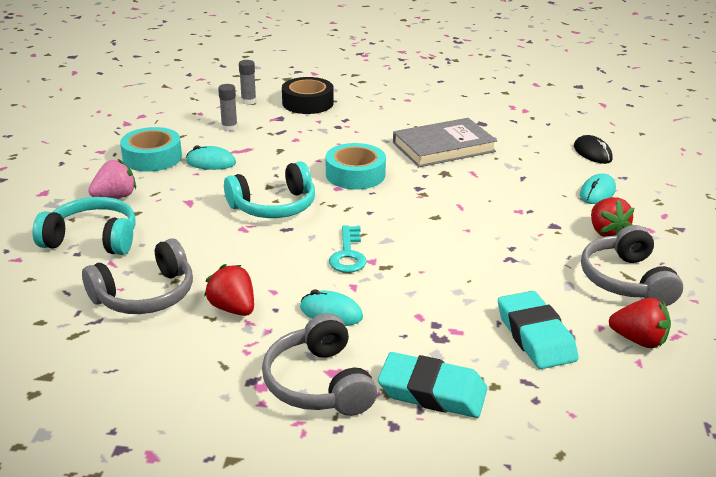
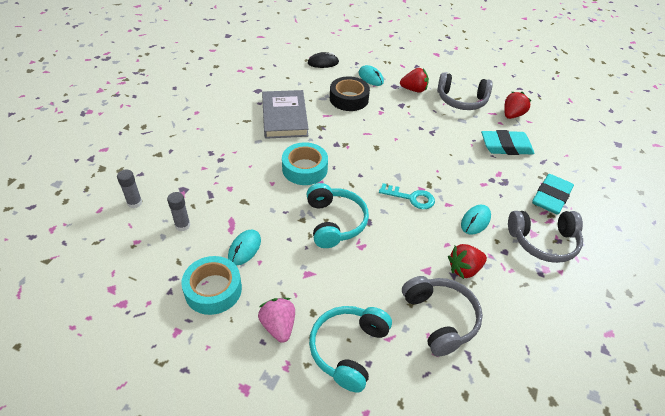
camera: 75 degrees left, 15 degrees up
black tape [282,77,334,114] -> black tape moved to [330,76,370,111]

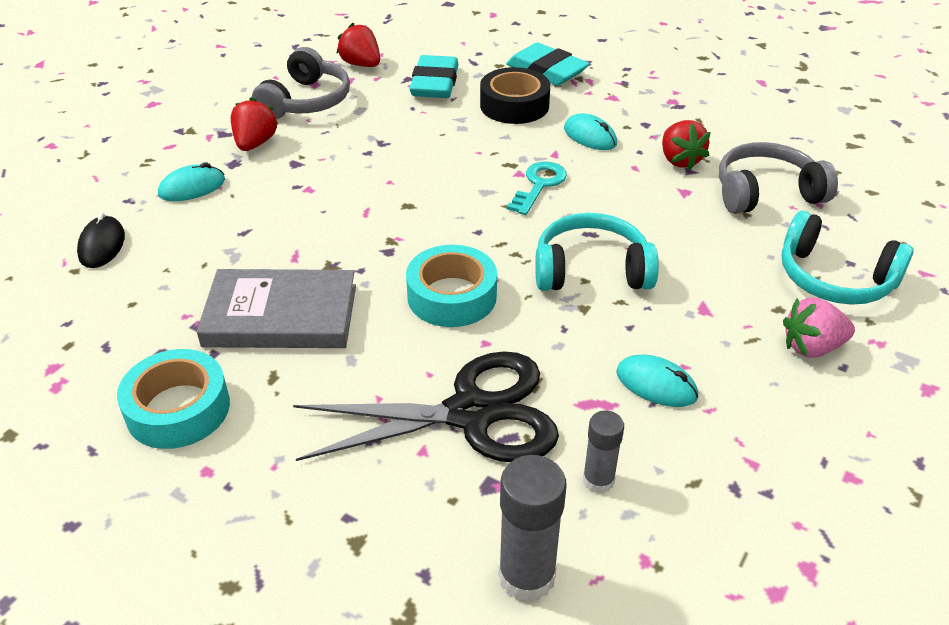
camera: 80 degrees left, 5 degrees down
grey glue stick [117,170,142,208] -> grey glue stick [498,455,567,602], size x1.64
turquoise tape [181,256,242,315] -> turquoise tape moved to [117,349,230,449]
black tape [330,76,370,111] -> black tape moved to [480,67,550,124]
grey headphones [508,211,583,263] -> none
none -> black scissors [293,351,559,462]

